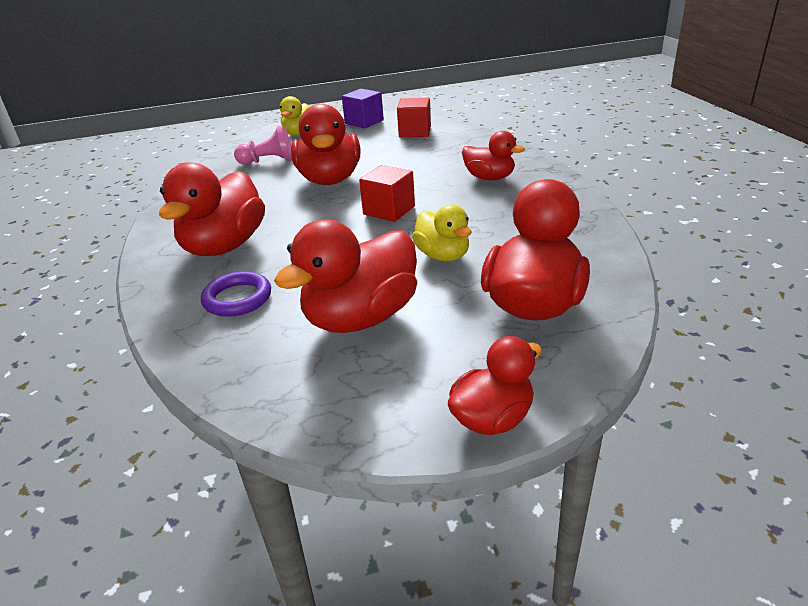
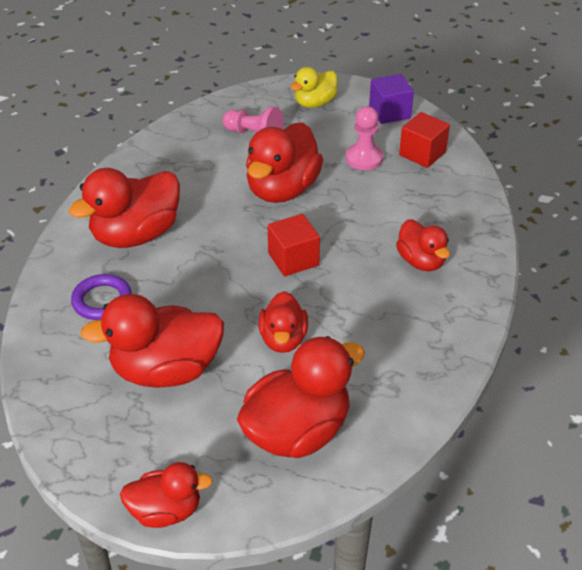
camera: 30 degrees right, 10 degrees up
yellow duck [412,204,471,261] -> red duck [258,291,308,353]
none -> pink pawn [346,106,383,170]

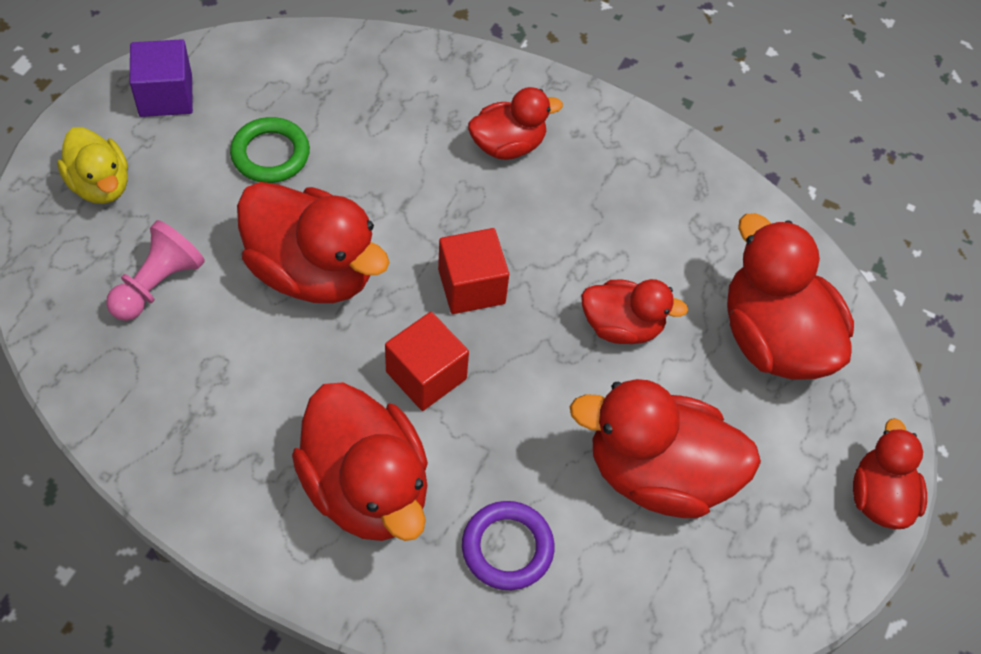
camera: 85 degrees left, 15 degrees up
red duck [80,294,224,388] -> red duck turned 105 degrees clockwise [569,379,761,518]
pink pawn [346,106,383,170] -> green ring [230,117,310,183]
red cube [399,112,450,168] -> red cube moved to [385,312,469,411]

